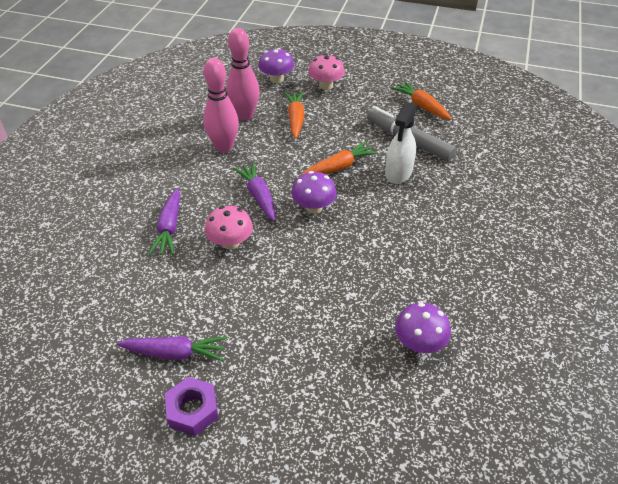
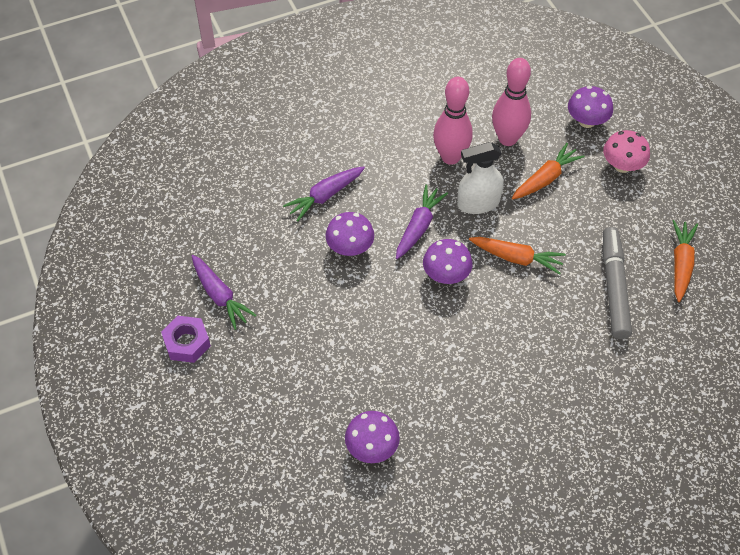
camera: 50 degrees right, 10 degrees up
pink mushroom [205,206,253,250] -> purple mushroom [325,212,374,256]
white spray bottle [385,102,417,184] -> white spray bottle moved to [457,142,504,214]

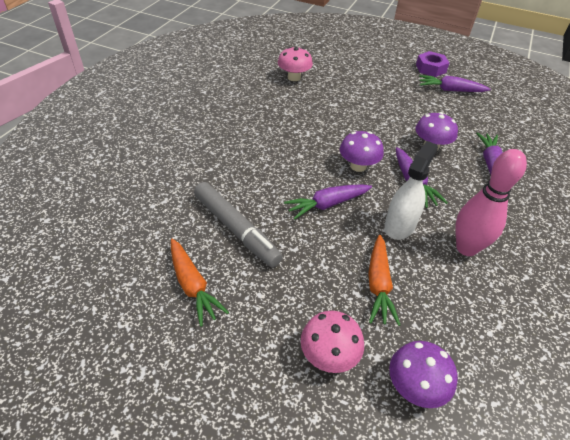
camera: 135 degrees right, 10 degrees down
purple mushroom [345,411,400,463] -> pink mushroom [278,47,313,81]
orange carrot [469,237,566,275] -> purple carrot [284,184,372,220]
pink bowling pin [492,58,531,146] -> none

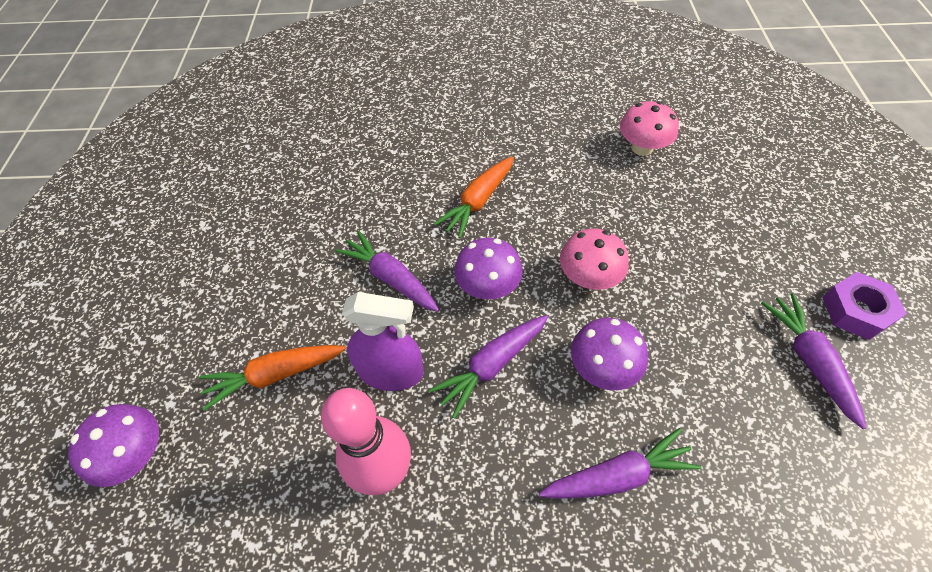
camera: 70 degrees right, 10 degrees up
orange carrot [171,239,229,327] -> orange carrot moved to [434,156,514,238]
grey marker [194,182,283,267] -> none
pink mushroom [301,311,364,373] -> pink mushroom moved to [560,229,629,290]
white spray bottle [384,141,438,240] -> purple spray bottle [342,292,424,391]

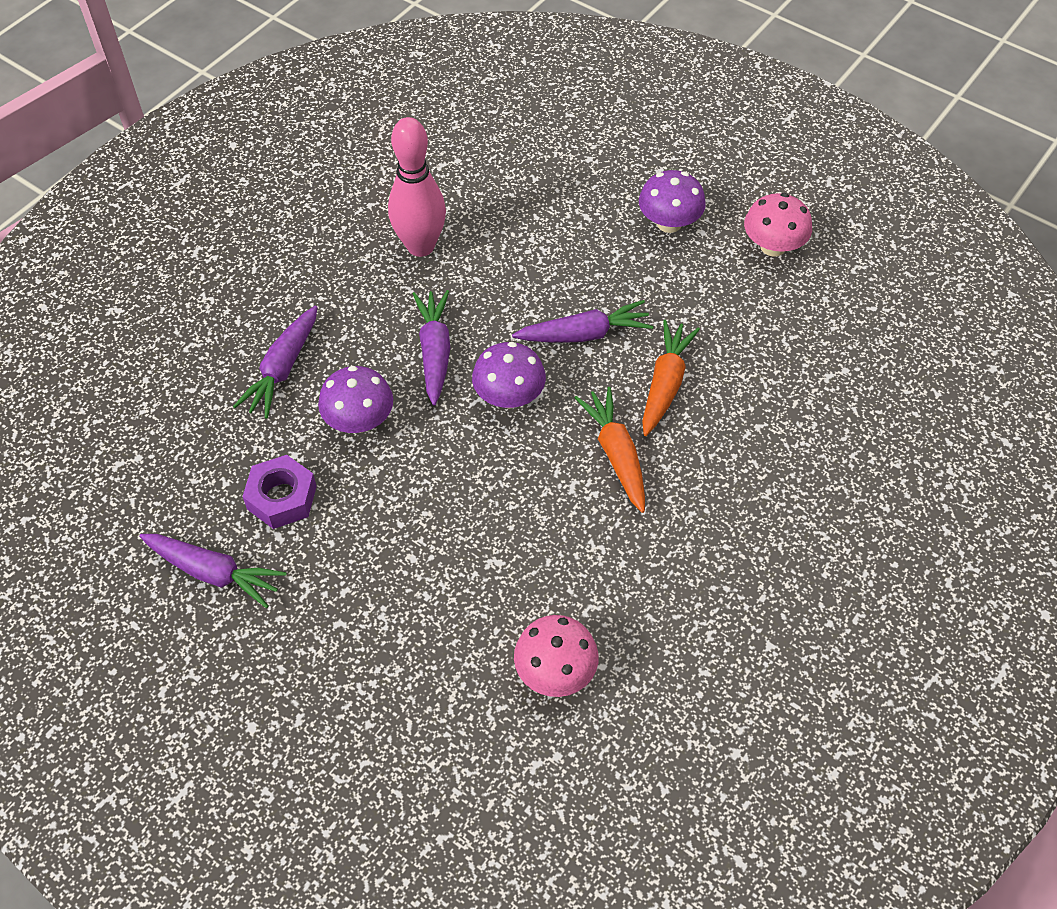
camera: 125 degrees right, 0 degrees up
purple mushroom [68,404,159,487] -> purple mushroom moved to [639,170,706,233]
orange carrot [199,345,346,411] -> orange carrot moved to [642,320,700,436]
purple spray bottle [342,292,424,391] -> none
pink mushroom [560,229,629,290] -> pink mushroom moved to [744,193,812,257]
purple nut [822,272,907,340] -> purple nut moved to [242,455,317,529]

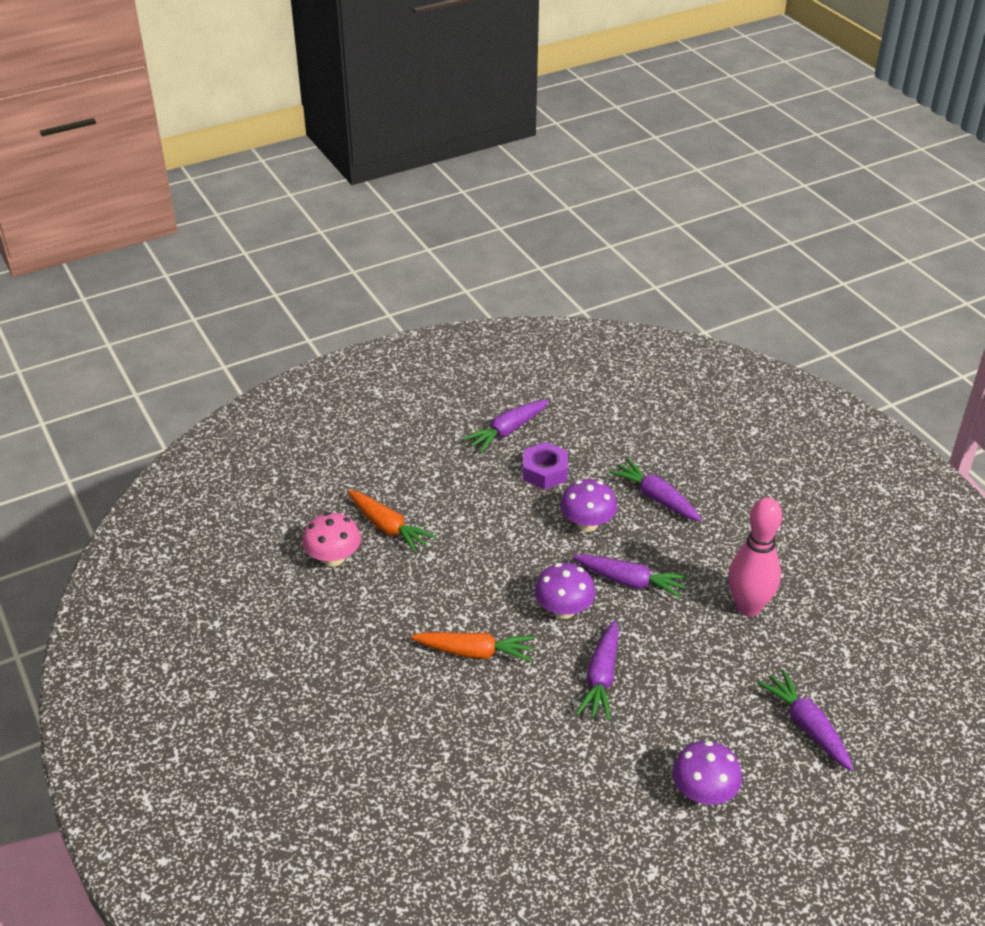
camera: 115 degrees right, 15 degrees down
orange carrot [642,320,700,436] -> orange carrot moved to [347,490,436,553]
pink mushroom [744,193,812,257] -> none
none -> purple carrot [757,669,854,771]

